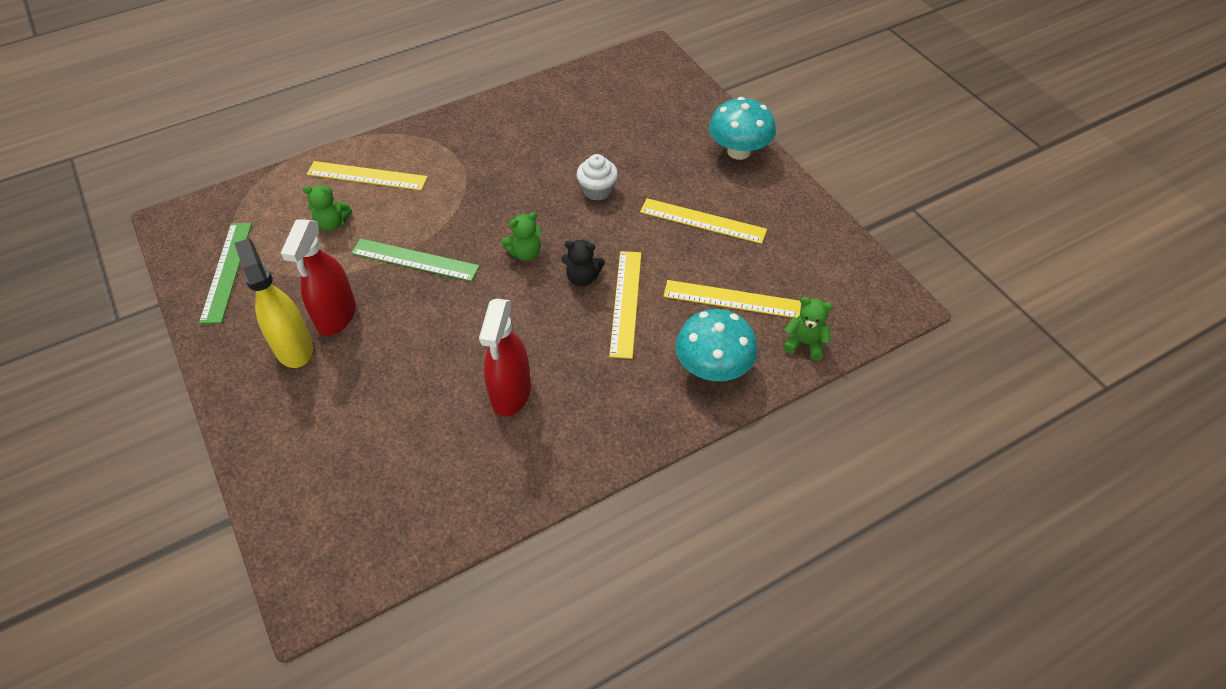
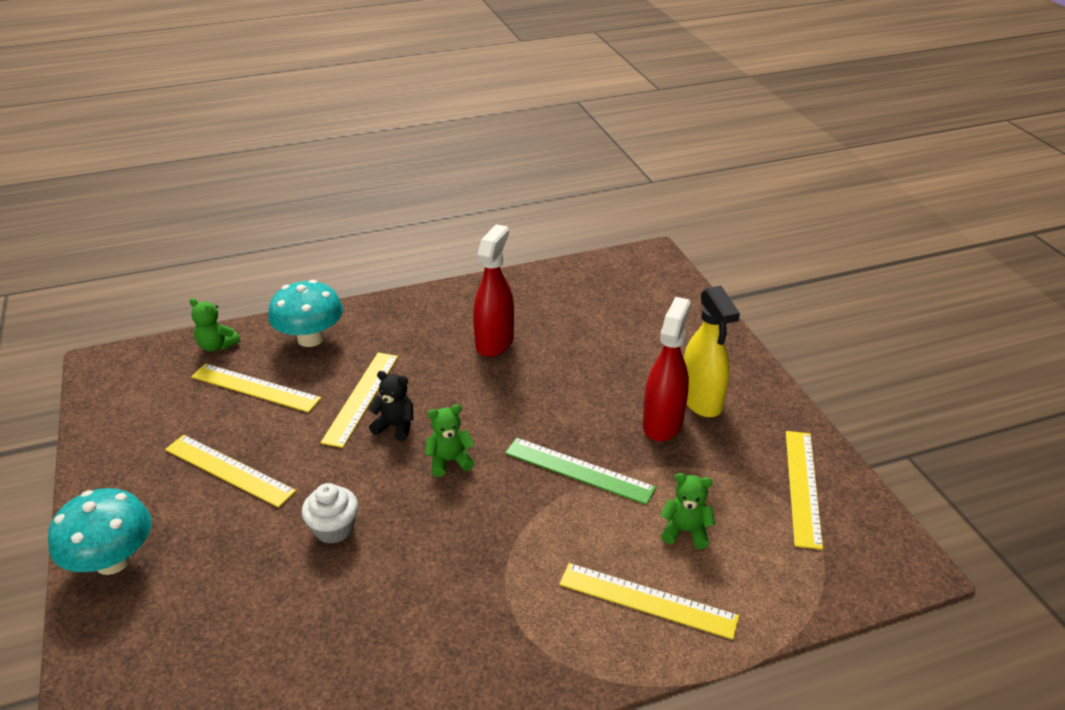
camera: 170 degrees left, 15 degrees down
green ruler [199,223,252,324] -> yellow ruler [786,431,823,550]

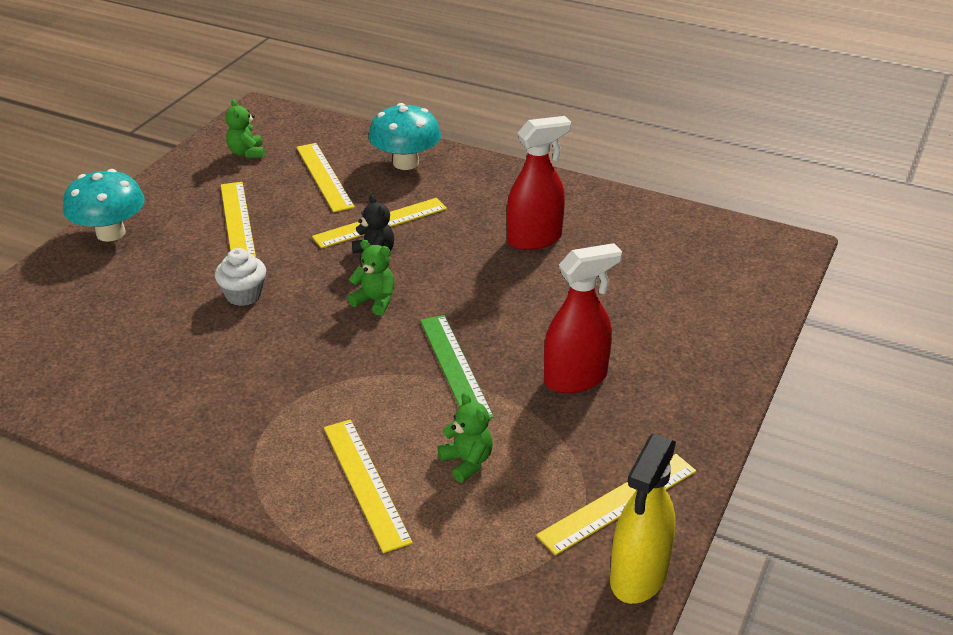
camera: 45 degrees right, 0 degrees up
green teddy bear [190,298,240,352] -> green teddy bear moved to [225,99,265,158]
yellow spray bottle [684,286,740,417] -> yellow spray bottle moved to [610,434,676,604]

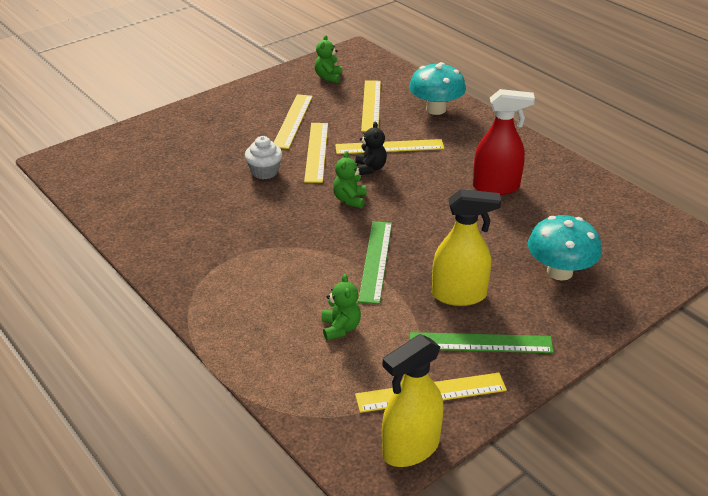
camera: 25 degrees right, 0 degrees up
turquoise mushroom [63,169,145,242] -> turquoise mushroom moved to [528,215,602,281]
yellow ruler [324,419,413,553] -> yellow ruler moved to [304,123,328,183]
green teddy bear [348,240,395,316] -> green teddy bear turned 135 degrees counterclockwise [333,151,366,208]
red spray bottle [544,243,622,393] -> yellow spray bottle [432,189,501,306]
none -> green ruler [410,332,554,353]

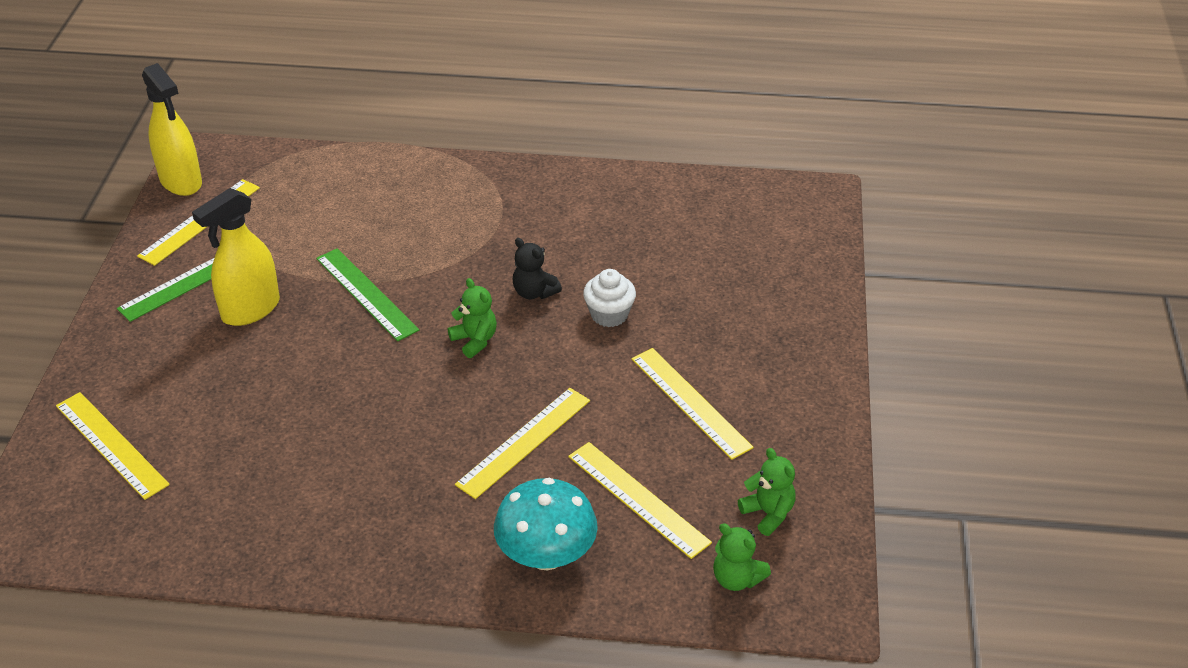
camera: 135 degrees right, 5 degrees up
yellow ruler [304,123,328,183] -> yellow ruler moved to [56,392,170,500]
green teddy bear [321,274,361,341] -> green teddy bear moved to [713,523,771,591]
black teddy bear [355,121,387,175] -> black teddy bear moved to [513,238,562,299]
yellow spray bottle [382,334,443,467] -> yellow spray bottle turned 135 degrees clockwise [142,63,202,196]
red spray bottle [473,89,535,195] -> none
turquoise mushroom [528,215,602,281] -> none

